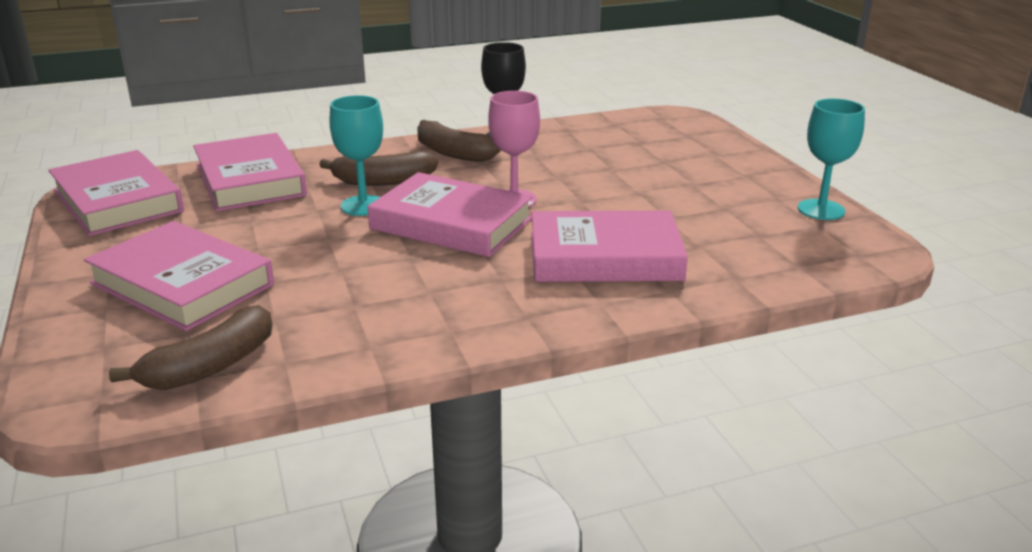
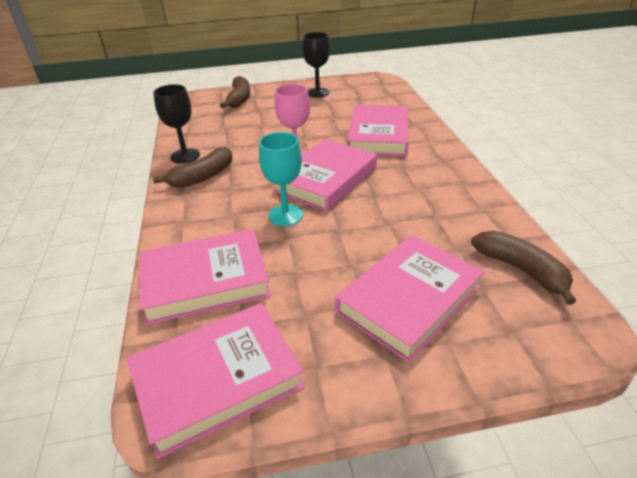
camera: 80 degrees left, 10 degrees up
brown banana [319,151,438,186] -> brown banana moved to [220,76,250,108]
turquoise goblet [798,99,865,220] -> none
none -> black goblet [303,32,330,98]

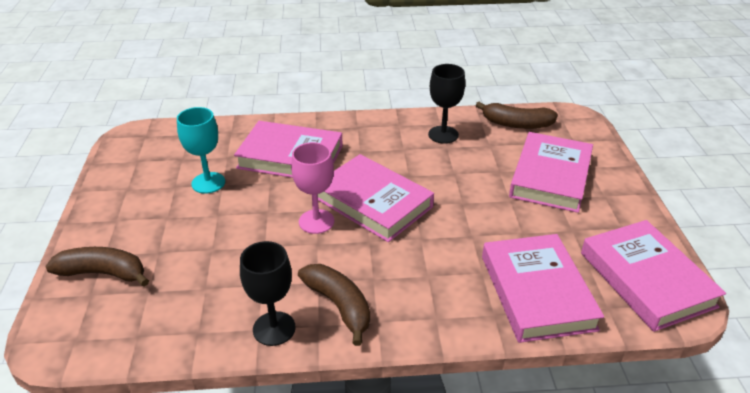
camera: 85 degrees left, 0 degrees up
turquoise goblet [259,132,303,226] -> turquoise goblet moved to [177,107,225,194]
black goblet [303,32,330,98] -> black goblet moved to [428,64,465,144]
pink book [335,235,484,362] -> pink book turned 60 degrees clockwise [509,132,593,213]
brown banana [471,231,576,305] -> brown banana turned 135 degrees counterclockwise [476,102,558,129]

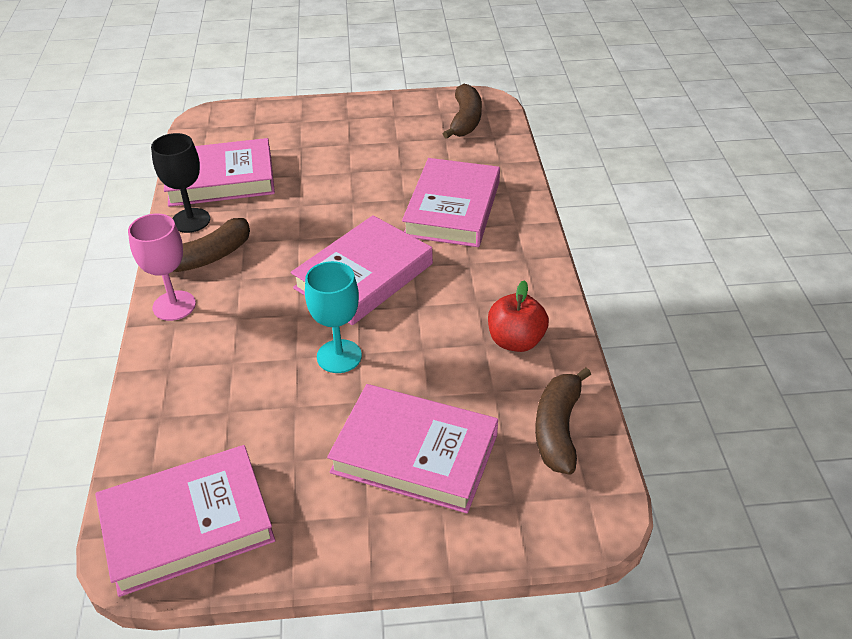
camera: 90 degrees right, 5 degrees up
brown banana [45,247,149,286] -> brown banana moved to [443,84,482,139]
turquoise goblet [177,107,225,194] -> turquoise goblet moved to [305,261,362,373]
pink goblet [291,142,334,234] -> pink goblet moved to [128,213,196,321]
black goblet [428,64,465,144] -> red apple [488,280,549,352]
pink book [482,234,604,343] -> pink book moved to [164,138,275,207]

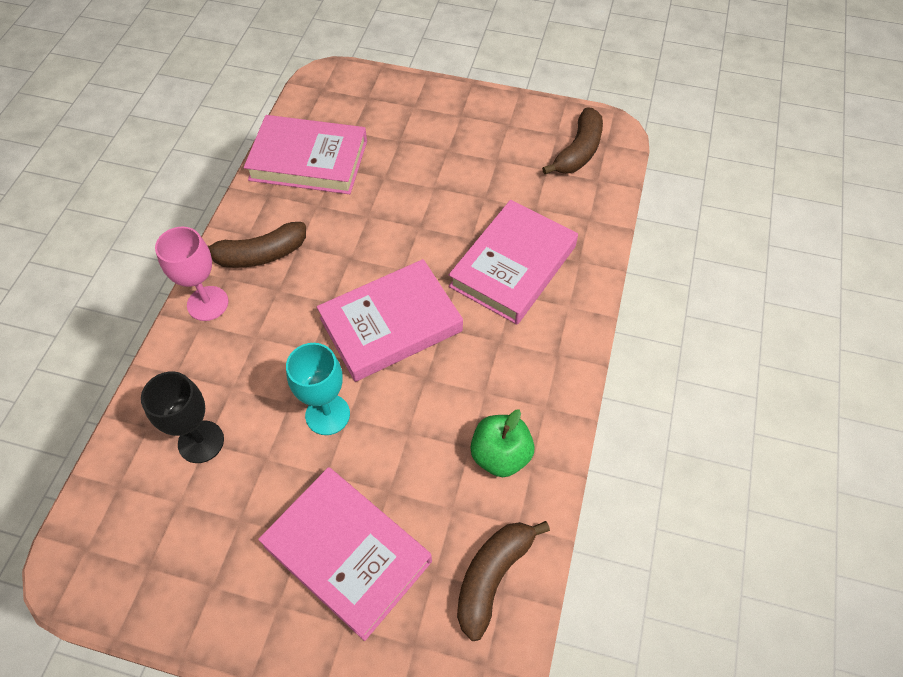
camera: 20 degrees right, 15 degrees up
pink book [95,445,276,597] -> none
black goblet [151,133,210,233] -> black goblet moved to [141,371,224,463]
red apple [488,280,549,352] -> green apple [471,409,535,477]

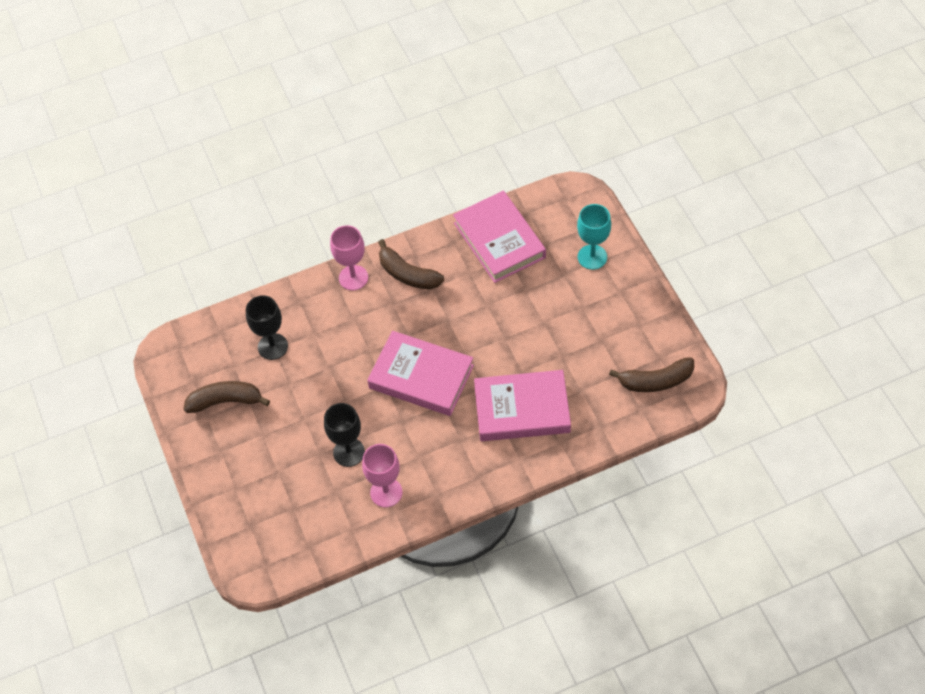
camera: 55 degrees right, 0 degrees up
pink book [258,467,432,641] -> none
turquoise goblet [286,343,350,435] -> turquoise goblet moved to [577,204,611,270]
brown banana [457,521,550,641] -> brown banana moved to [184,381,270,413]
green apple [471,409,535,477] -> pink goblet [362,444,403,507]
none -> black goblet [324,403,365,467]

